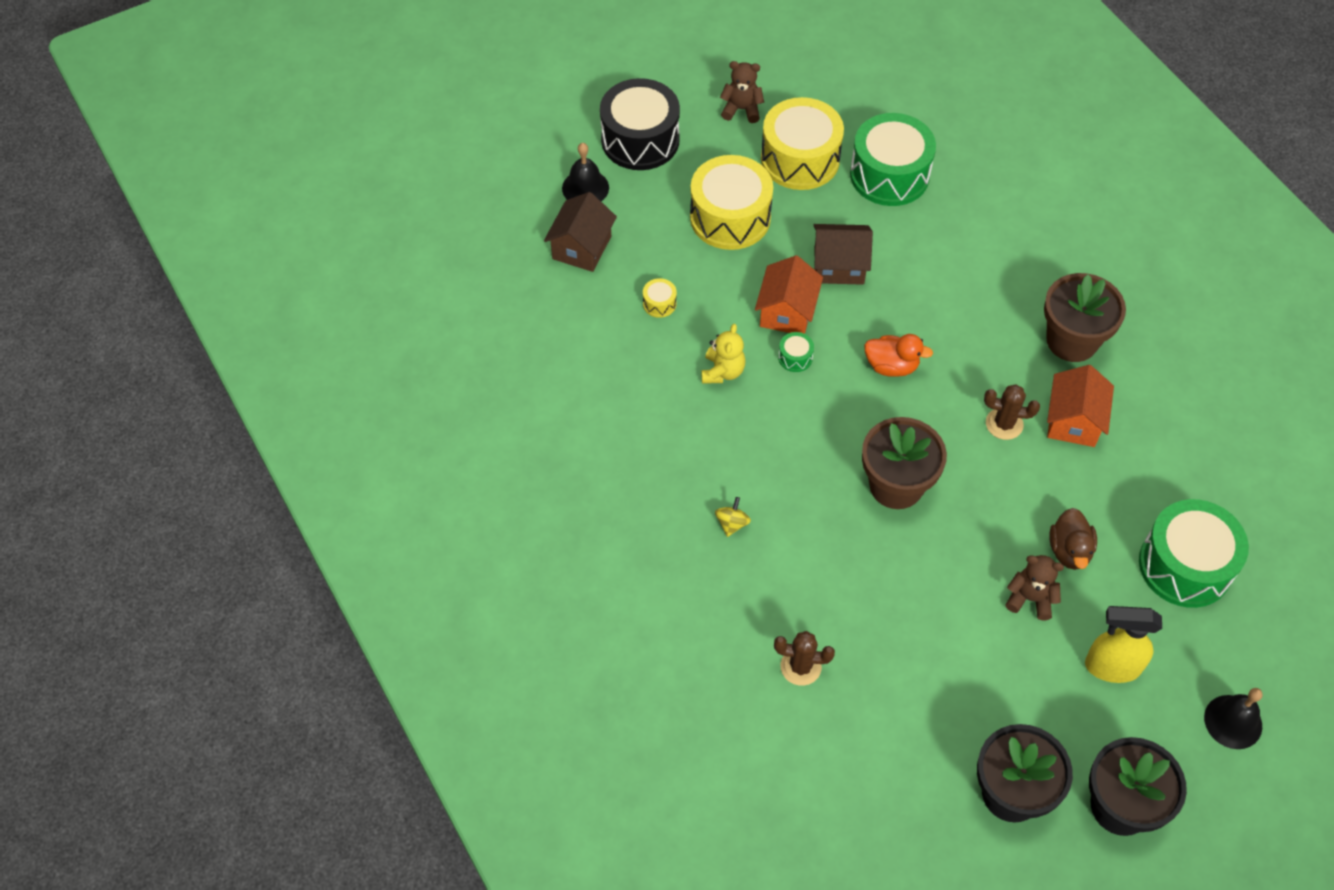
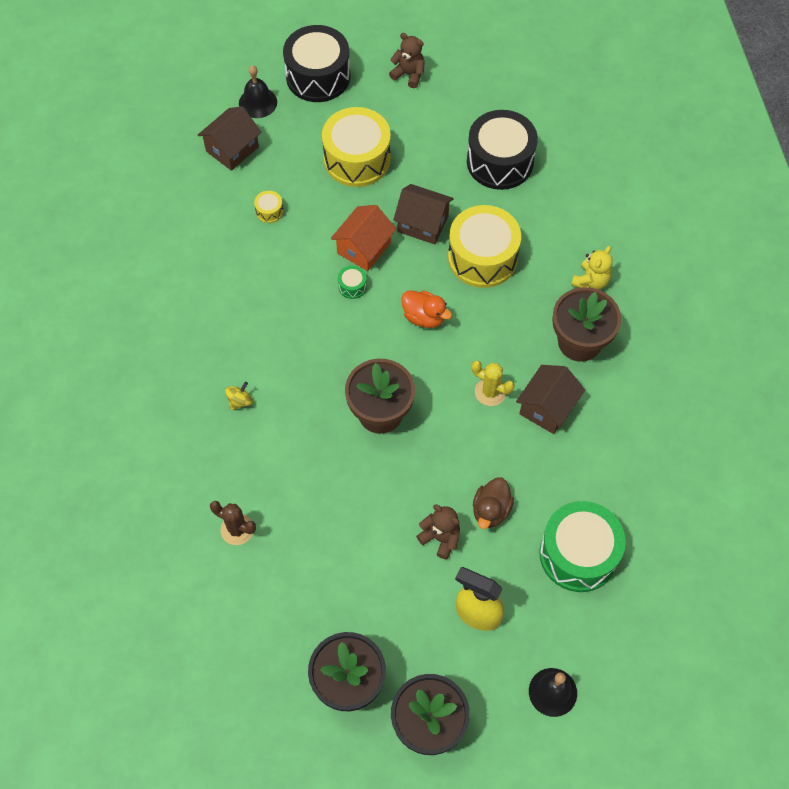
camera: 20 degrees right, 5 degrees up
yellow teddy bear [702,324,746,384] -> yellow teddy bear moved to [571,246,613,290]
yellow drum [761,97,844,190] -> yellow drum moved to [448,205,521,288]
green drum [850,113,936,206] -> black drum [467,110,538,190]
brown cactus [984,384,1040,440] -> yellow cactus [472,361,515,406]
orange house [1047,365,1114,447] -> brown house [516,365,585,434]

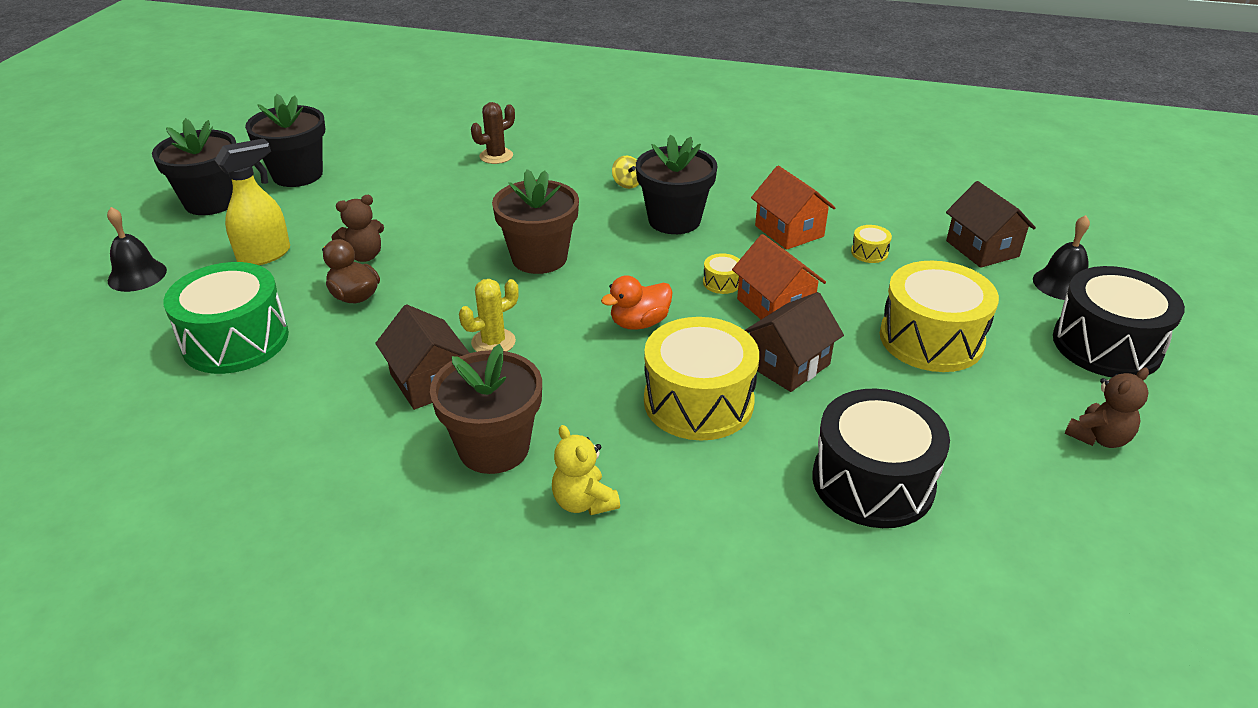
camera: 115 degrees right, 25 degrees down
green drum [338,266,367,299] -> yellow drum [703,253,740,294]
none -> black flower pot [636,135,717,234]
none -> orange house [751,165,836,250]

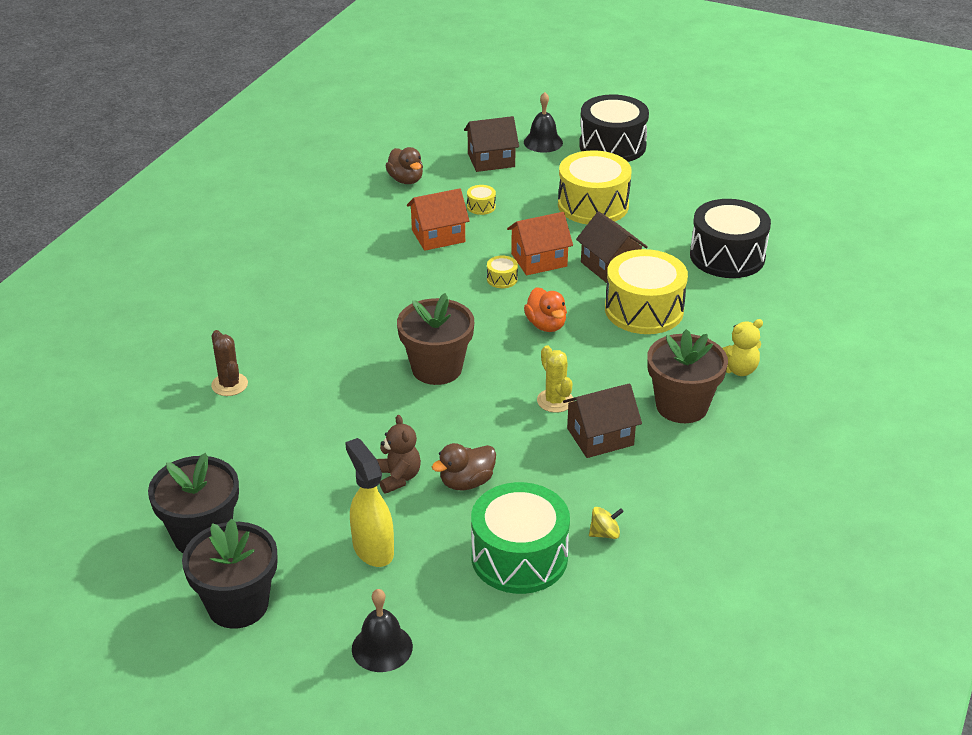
camera: 80 degrees left, 0 degrees up
yellow spinning top [612,156,639,189] -> yellow spinning top moved to [589,507,624,539]
black flower pot [636,135,717,234] -> none
brown teddy bear [1065,368,1149,448] -> none
none -> brown duck [386,147,423,184]

